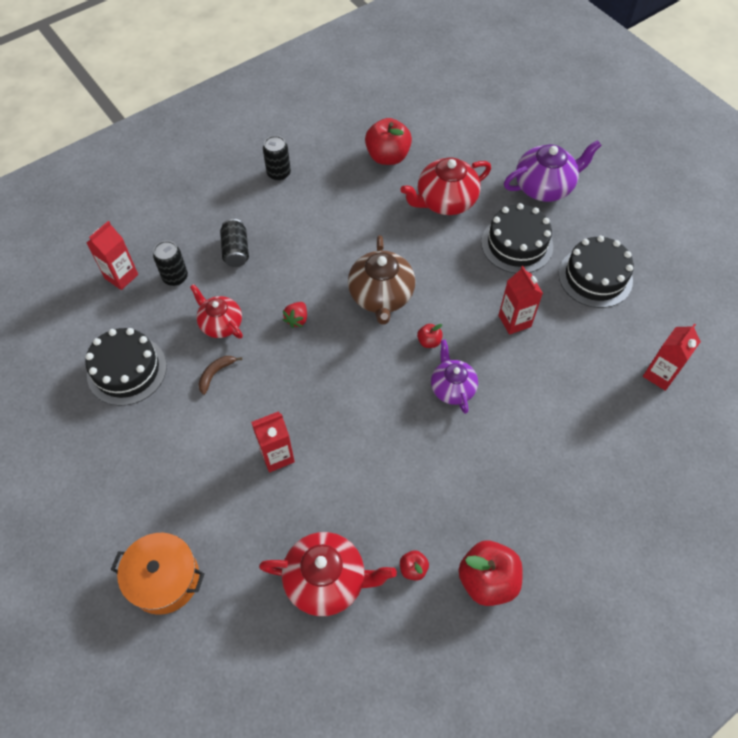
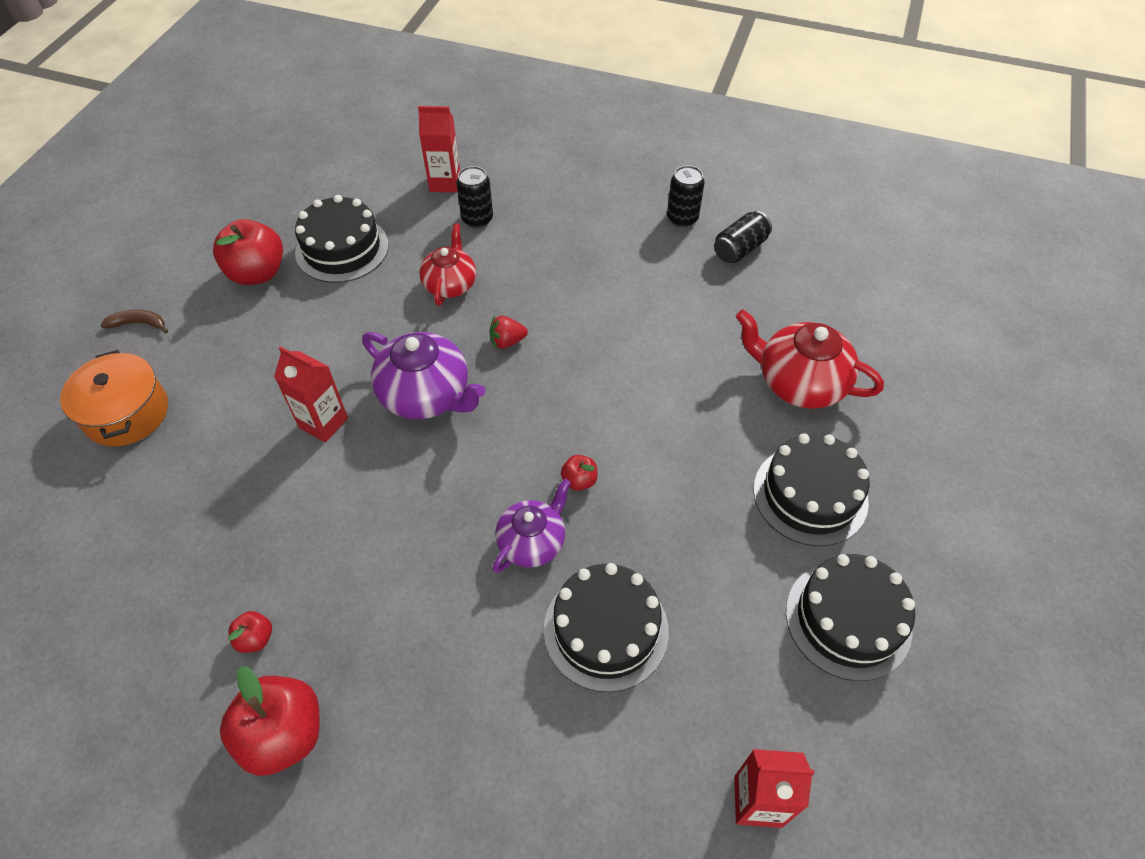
camera: 55 degrees right, 5 degrees down
brown banana [198,356,242,395] -> brown banana moved to [101,309,168,333]
black can [220,219,249,267] -> black can moved to [714,211,772,263]
red teapot [259,532,397,616] -> none
brown teapot [348,235,415,325] -> none
red apple [365,118,412,165] -> red apple moved to [213,219,283,285]
red carton [498,266,543,335] -> none
purple teapot [504,140,602,202] -> purple teapot moved to [362,332,485,419]
none -> black cake [544,563,669,692]

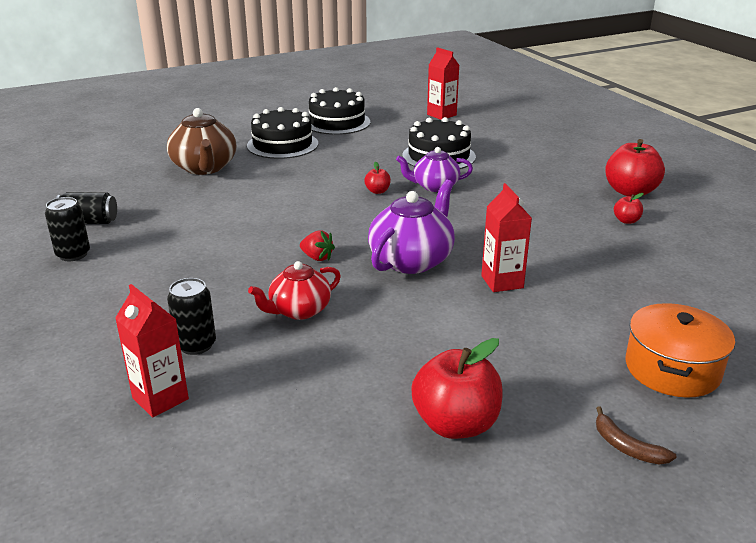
camera: 135 degrees left, 25 degrees down
black cake [295,195,389,283] -> none
purple teapot [362,332,485,419] -> purple teapot turned 45 degrees clockwise [368,180,455,274]
red teapot [736,309,884,409] -> brown teapot [167,108,236,175]

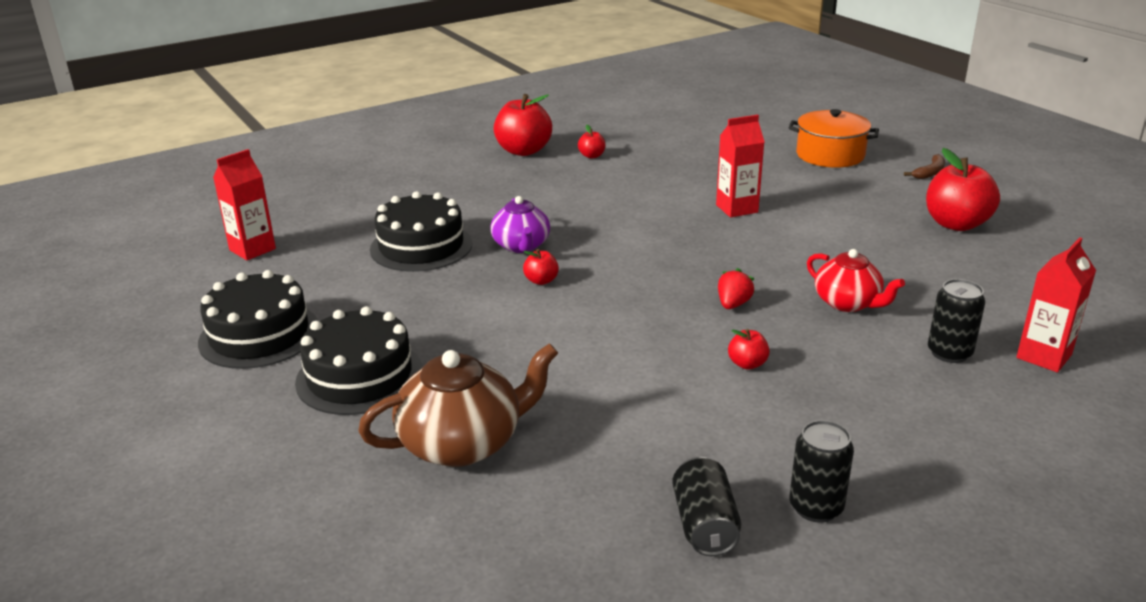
camera: 95 degrees left, 0 degrees up
purple teapot [368,180,455,274] -> none
none -> red apple [728,329,770,370]

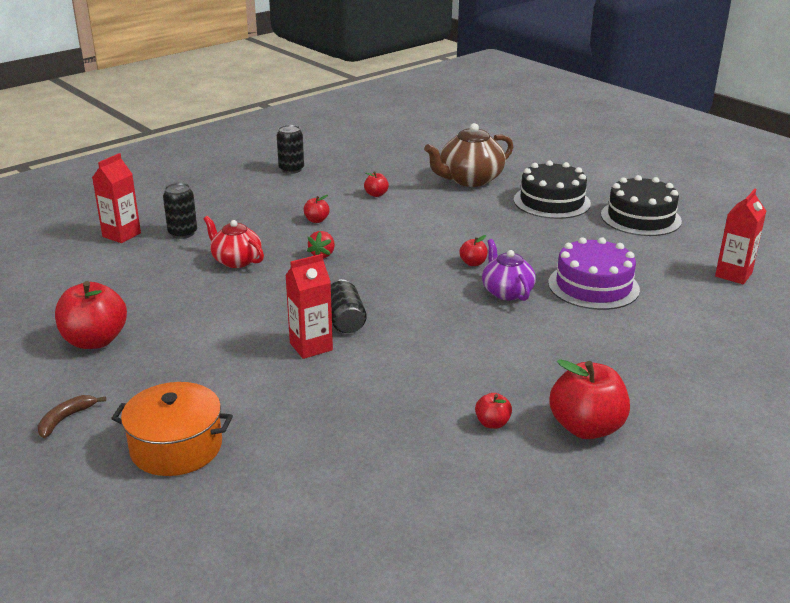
camera: 170 degrees right, 0 degrees up
black cake [370,191,472,272] -> purple cake [548,237,640,310]
black can [672,457,741,556] -> black can moved to [331,279,367,333]
none -> red apple [364,171,389,197]

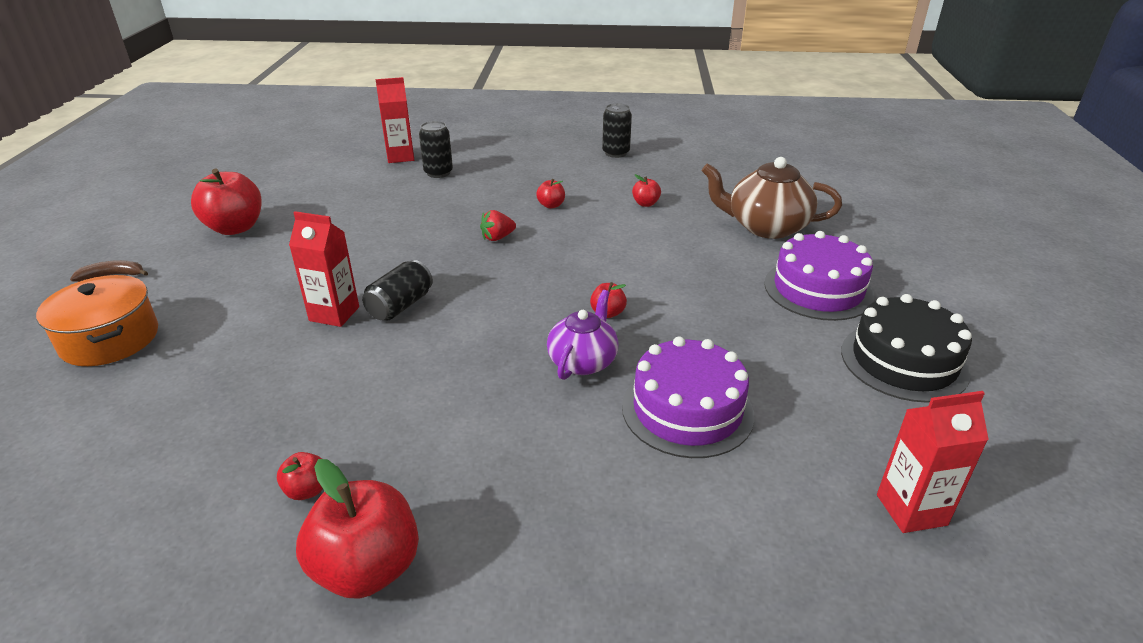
camera: 45 degrees right, 5 degrees up
red teapot [204,216,264,268] -> none
black cake [514,160,591,219] -> purple cake [764,231,874,321]

